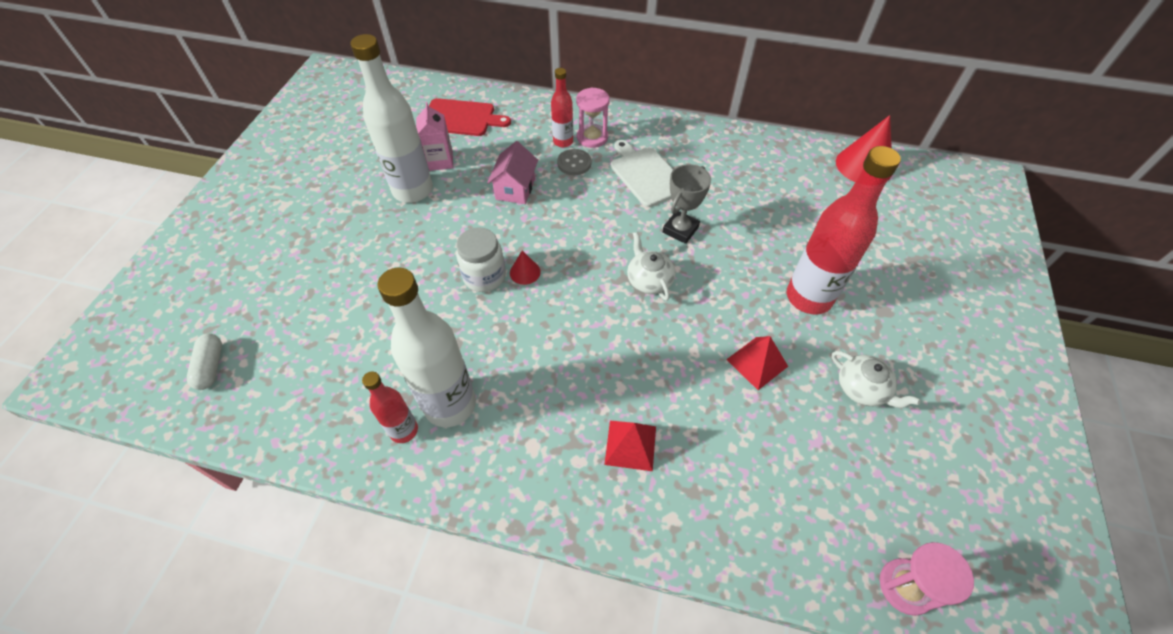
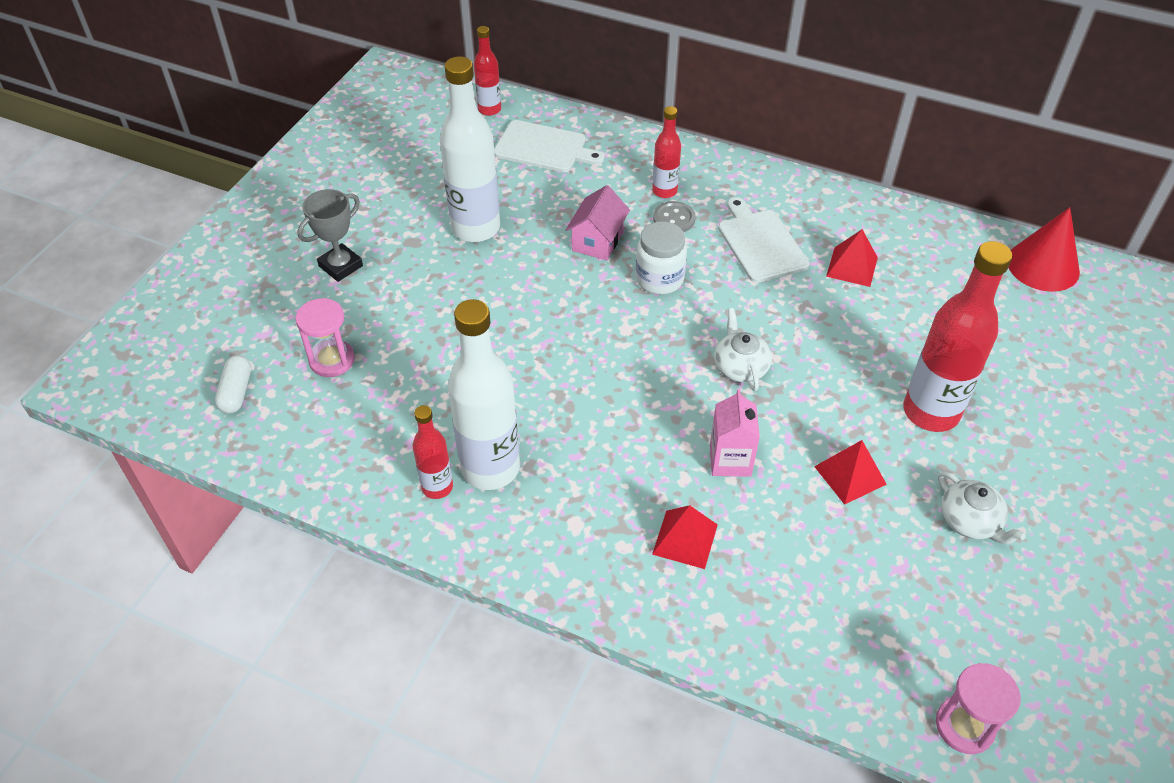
camera: 10 degrees right, 5 degrees down
pink carton [416,102,453,171] -> pink carton moved to [710,389,760,477]
red cutting board [429,98,511,136] -> white cutting board [494,120,604,172]
white jar [456,227,506,292] -> white jar moved to [636,221,687,294]
red cone [510,251,541,285] -> none
pink hourglass [576,87,610,148] -> pink hourglass moved to [296,298,355,377]
grey trophy [663,164,711,244] -> grey trophy moved to [297,189,363,282]
none -> red bottle [474,26,501,116]
none -> red pyramid [826,229,878,287]

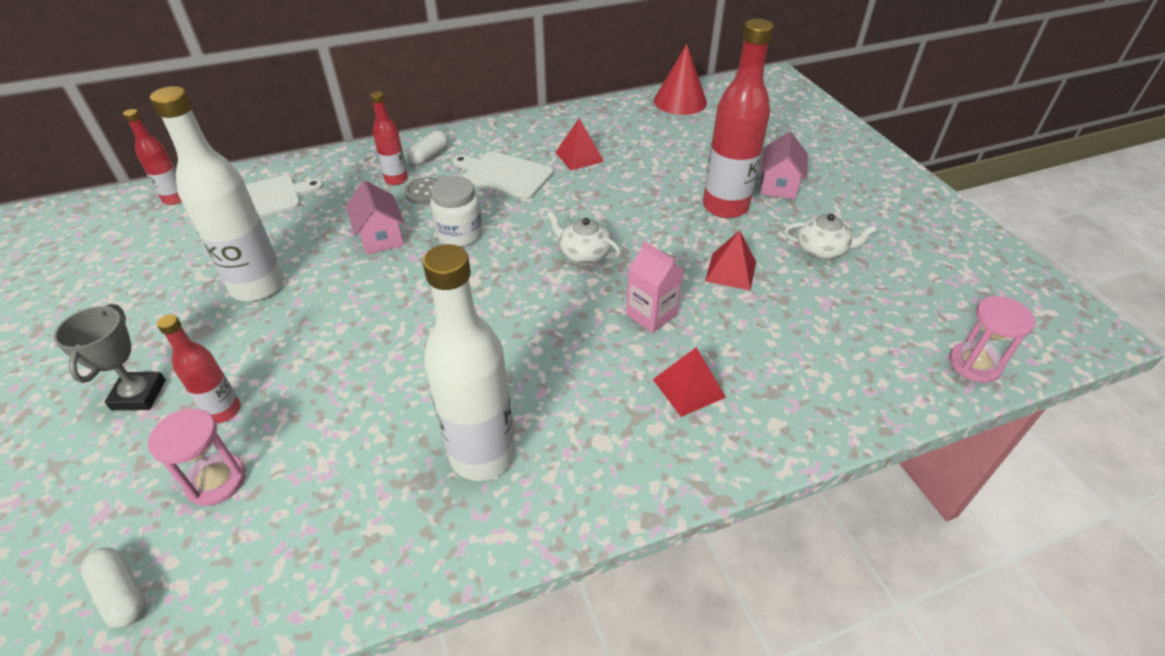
camera: 45 degrees left, 5 degrees down
red bottle [412,405,453,499] -> red bottle moved to [157,315,241,423]
none -> white capsule [407,130,448,165]
none -> pink house [760,132,808,199]

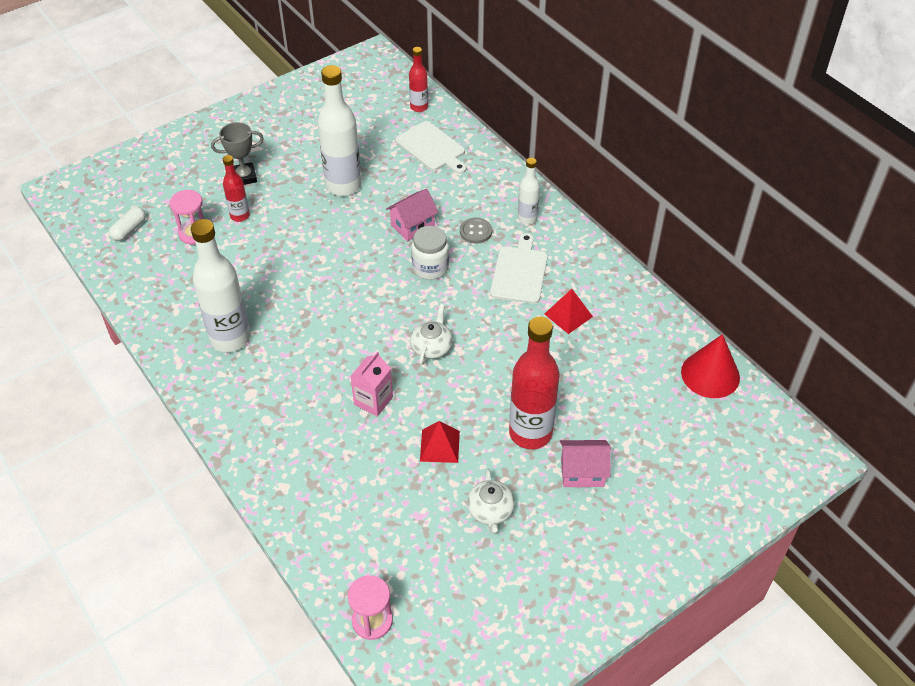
camera: 75 degrees right, 5 degrees up
red bottle [370,91,408,185] -> none
white capsule [407,130,448,165] -> white bottle [518,158,540,224]
red pyramid [653,347,726,417] -> none

